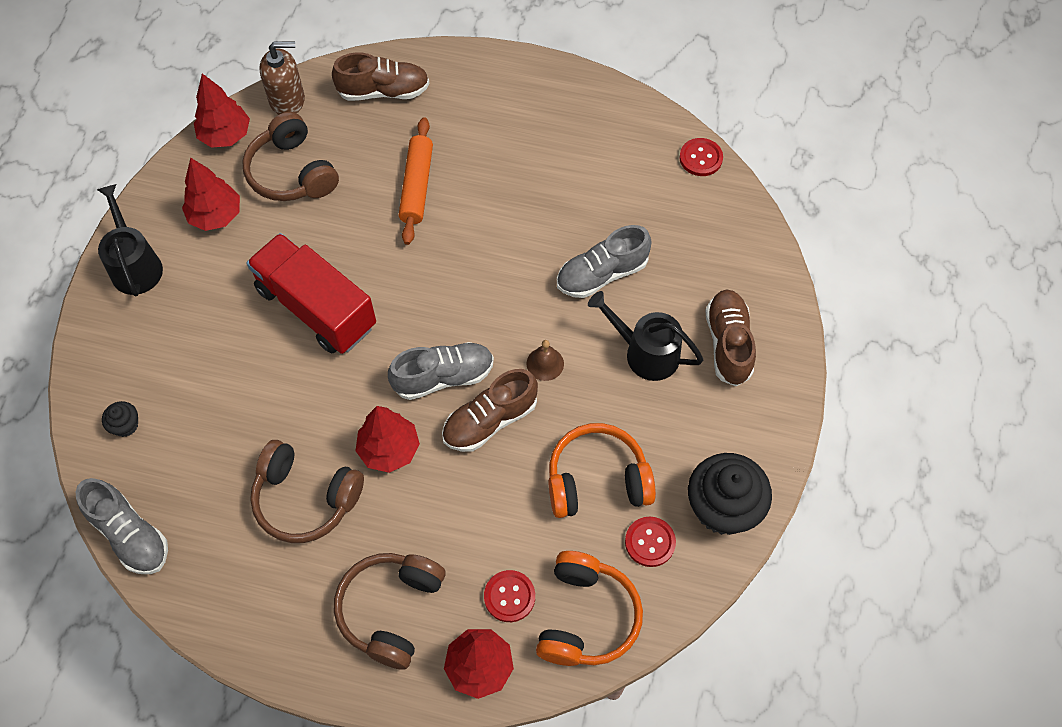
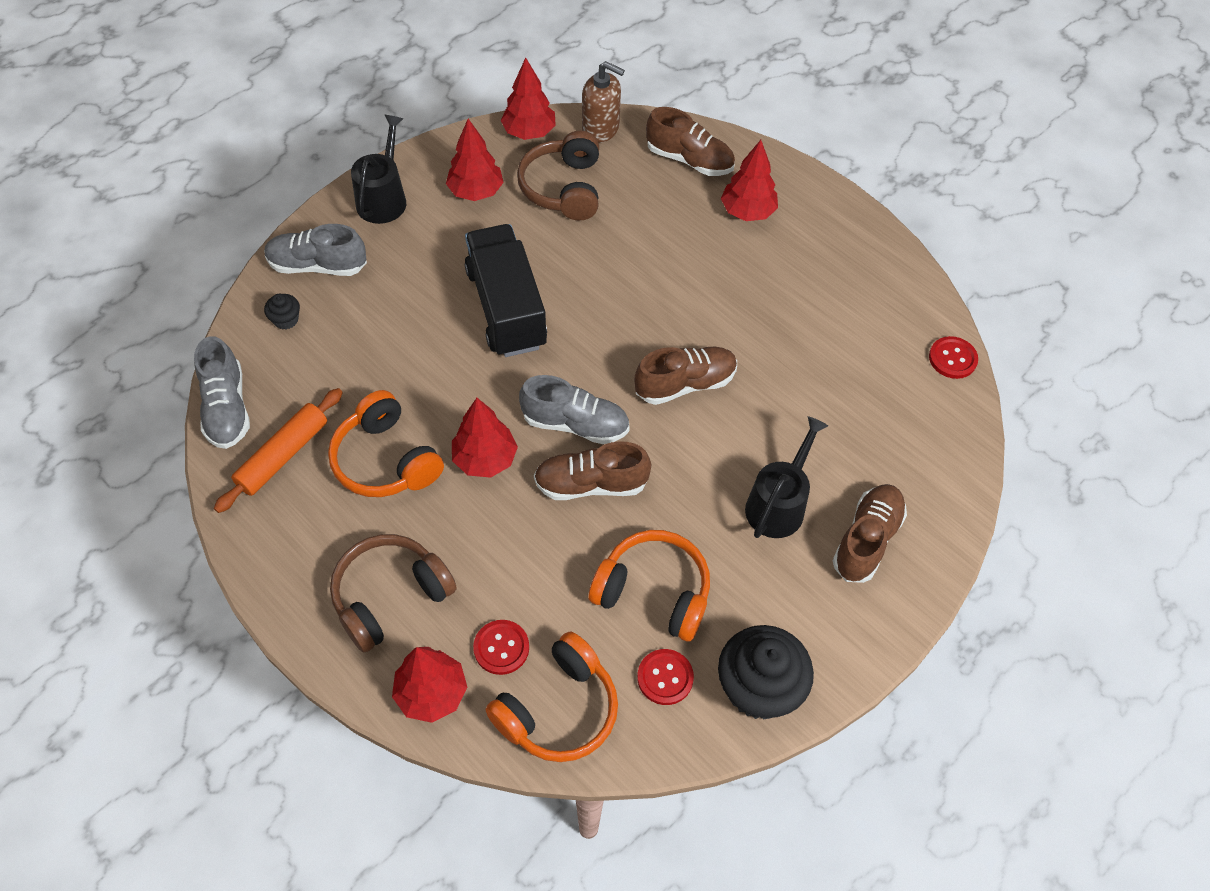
camera: 30 degrees right, 5 degrees down
red truck [246,233,376,354] -> black truck [465,224,547,357]
brown headphones [250,440,364,543] -> orange headphones [328,390,444,497]
orange rolling pin [399,117,433,245] -> orange rolling pin moved to [214,388,343,513]
brown bell [527,340,564,381] -> none
grey shoe [557,225,652,298] -> grey shoe moved to [264,224,367,276]
black watering can [588,291,703,381] -> black watering can turned 60 degrees clockwise [745,416,828,538]
none -> brown shoe [634,347,737,405]
none -> red tree [721,140,778,221]

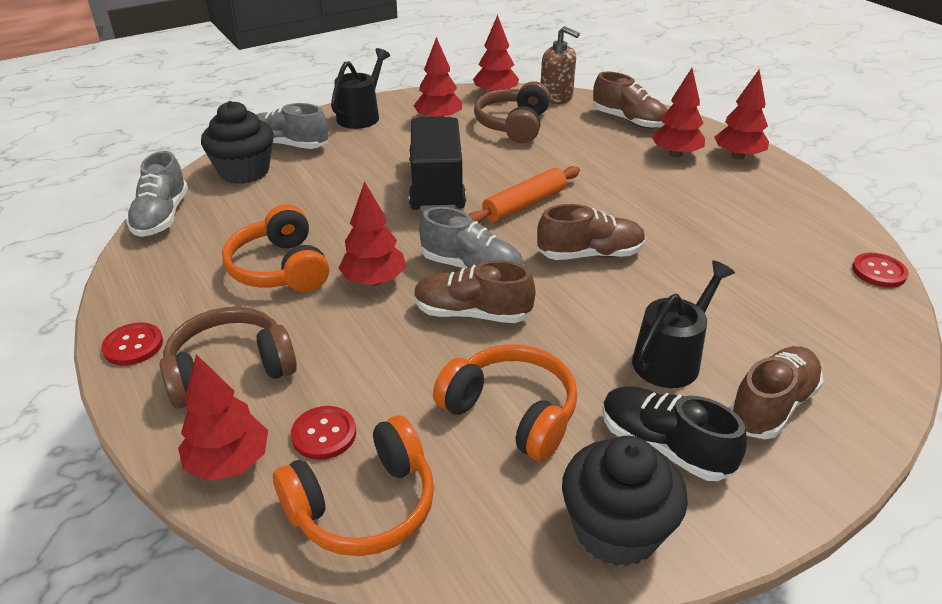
camera: 15 degrees right, 20 degrees down
orange rolling pin [214,388,343,513] -> orange rolling pin moved to [468,166,580,223]
black cupcake [264,294,300,329] -> black cupcake [201,101,273,184], size x2.24
red button [637,649,694,705] -> red button moved to [101,323,163,365]
none -> black shoe [602,386,747,481]
none -> red tree [714,69,769,160]

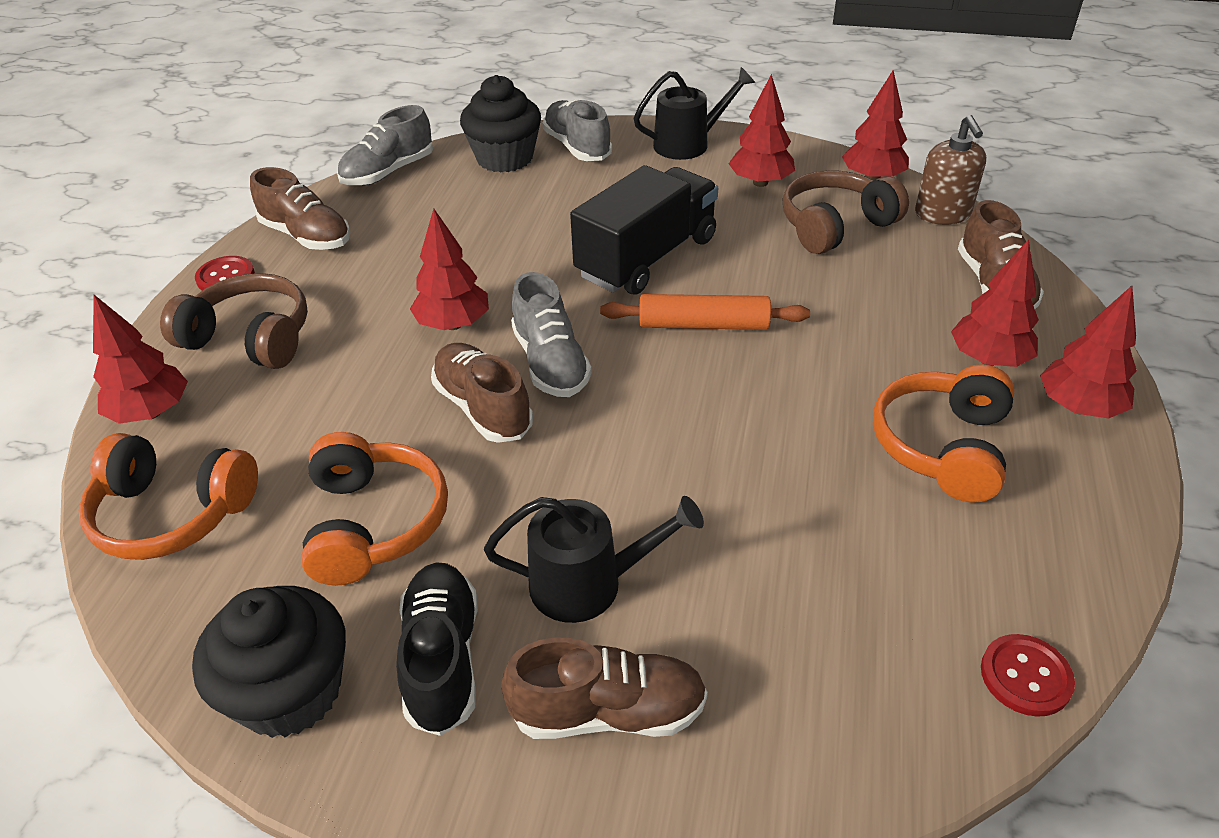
camera: 45 degrees right, 5 degrees up
orange headphones [222,204,329,292] -> orange headphones moved to [873,364,1015,502]
red button [291,406,356,460] -> none
brown shoe [537,204,646,260] -> brown shoe moved to [250,167,351,250]

